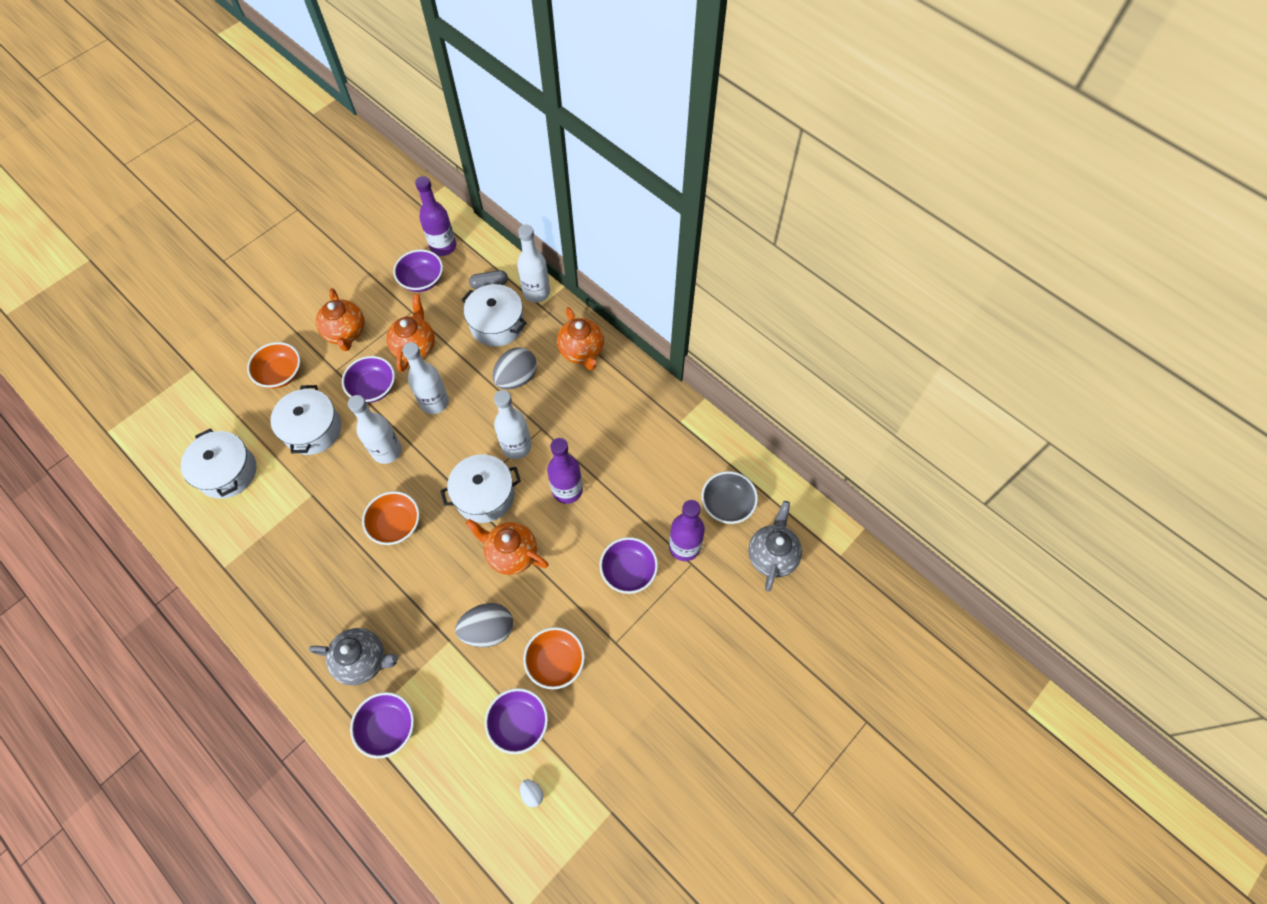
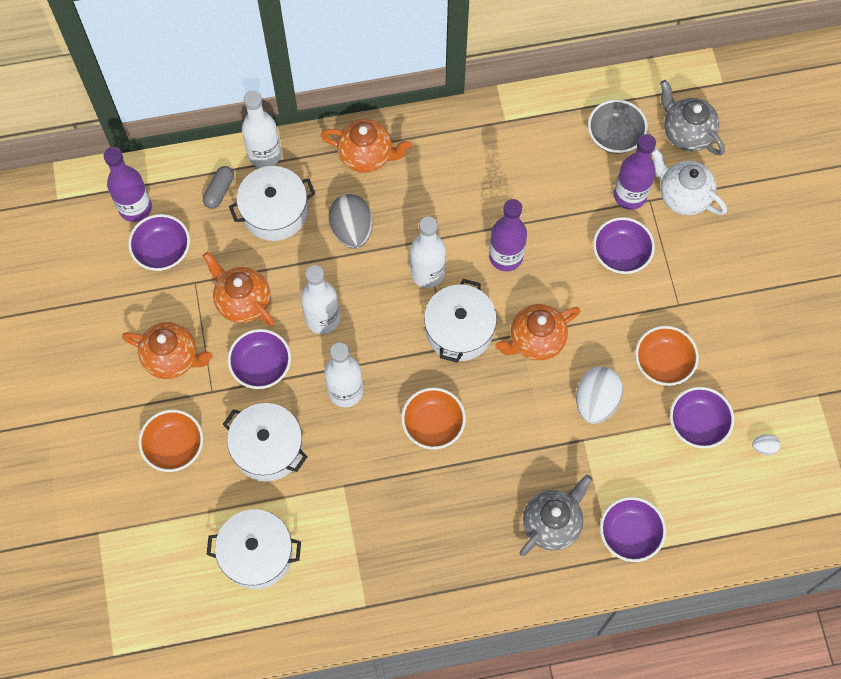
camera: 55 degrees left, 5 degrees up
grey egg [455,603,513,647] -> white egg [576,366,623,424]
none -> white teapot [652,148,727,215]

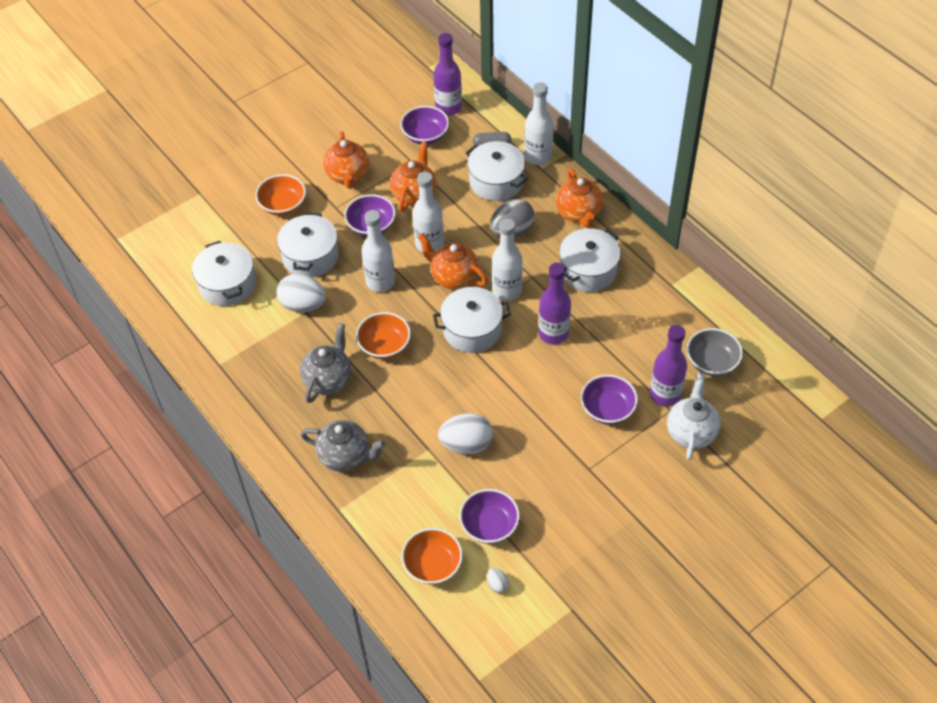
camera: 65 degrees right, 15 degrees down
orange teapot [495,304,580,361] -> orange teapot moved to [418,234,488,290]
purple bowl [600,497,666,562] -> none
orange bowl [635,326,699,386] -> orange bowl moved to [401,528,463,584]
grey teapot [660,80,725,155] -> grey teapot moved to [300,323,351,403]
none -> white egg [277,274,326,312]
none -> white pot [559,228,621,292]

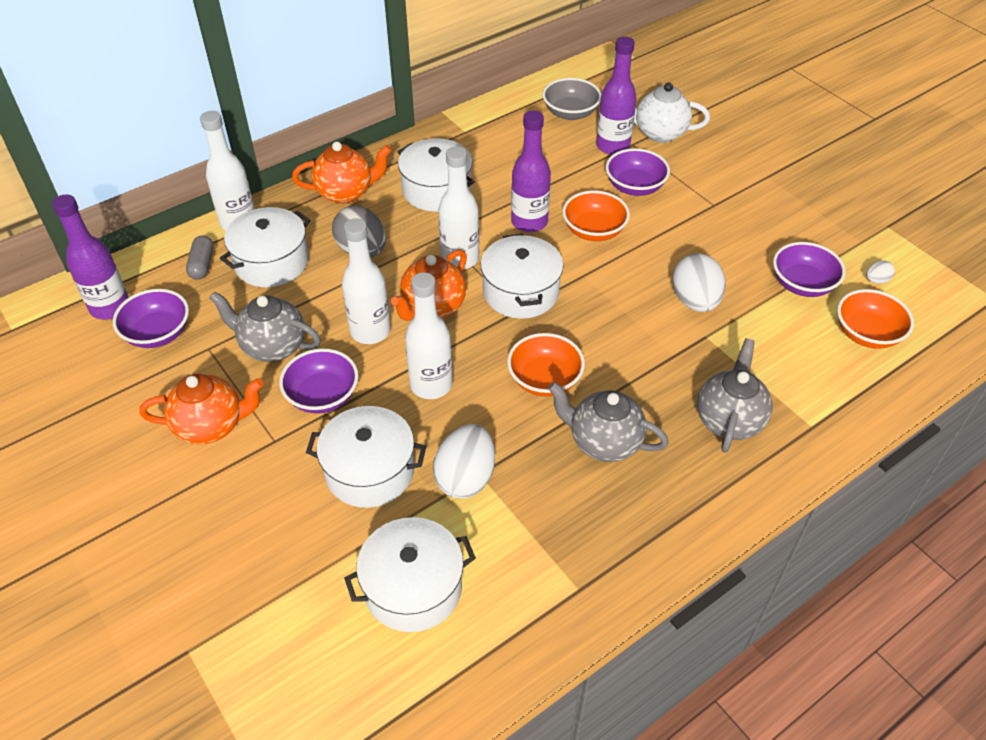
camera: 90 degrees left, 5 degrees down
orange bowl [255,174,306,216] -> orange bowl moved to [562,190,630,241]
orange teapot [390,141,436,212] -> grey teapot [209,291,321,362]

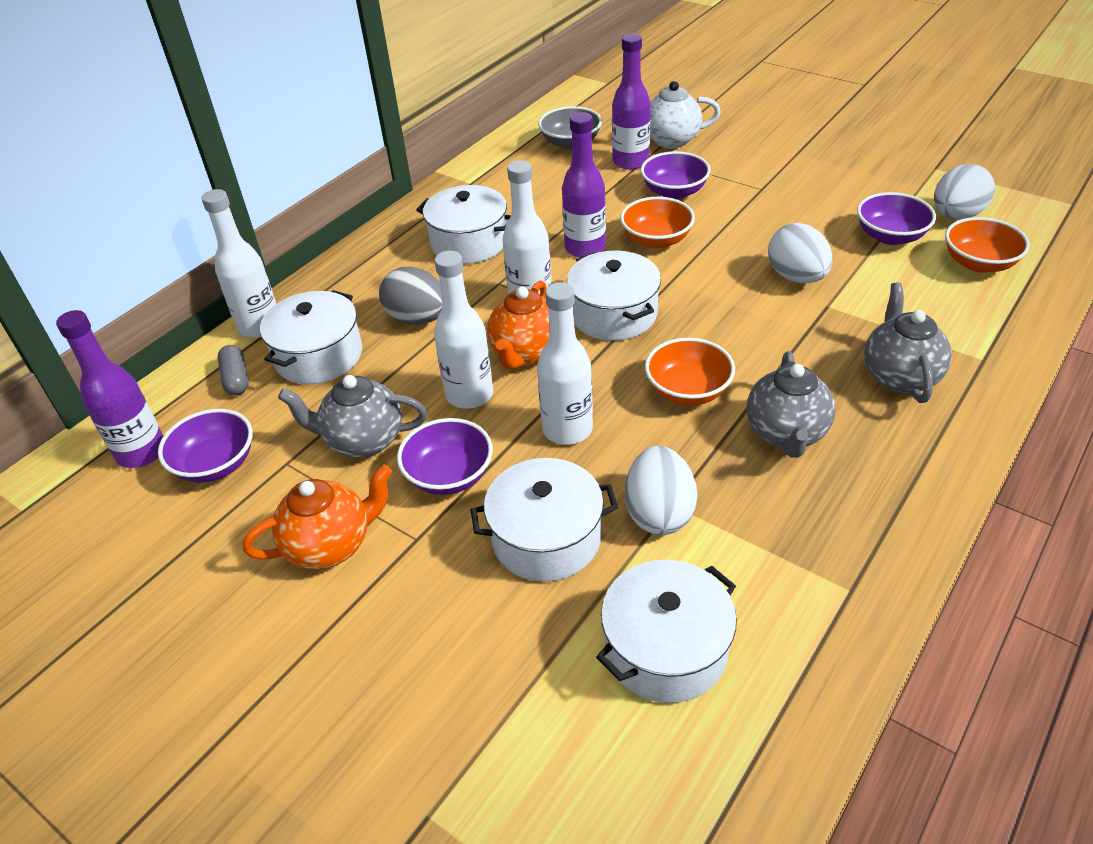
camera: 15 degrees left, 5 degrees down
orange teapot [292,142,392,204] -> none
grey teapot [548,382,669,462] -> grey teapot turned 90 degrees counterclockwise [747,351,835,458]
white egg [866,260,895,284] -> white egg [934,164,995,220], size x2.17

